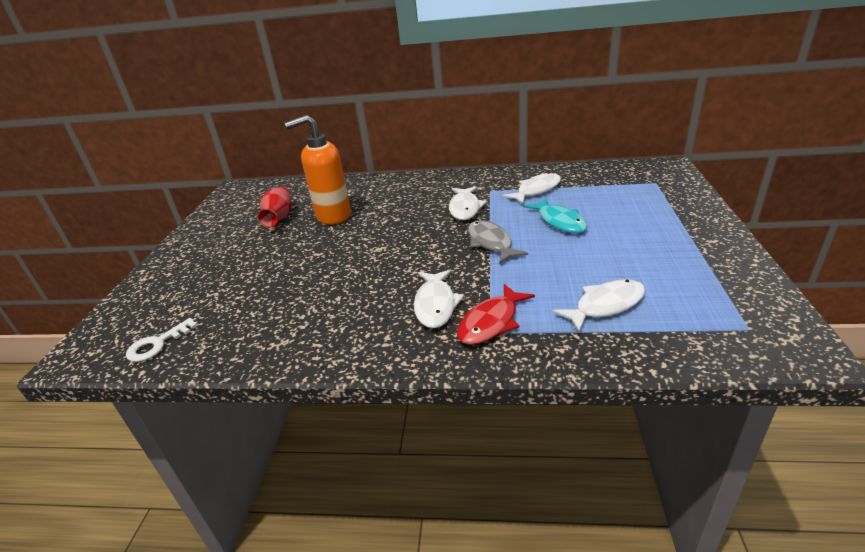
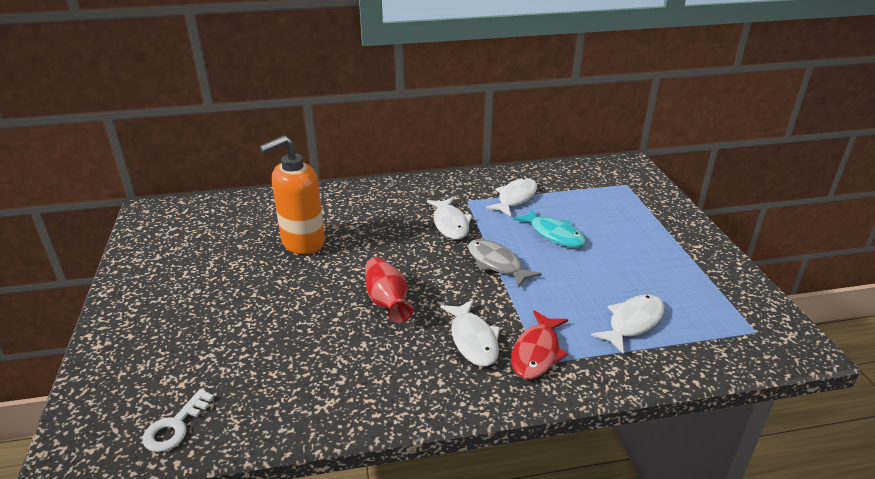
camera: 20 degrees left, 0 degrees up
red vase [258,186,292,227] -> red vase moved to [365,257,413,323]

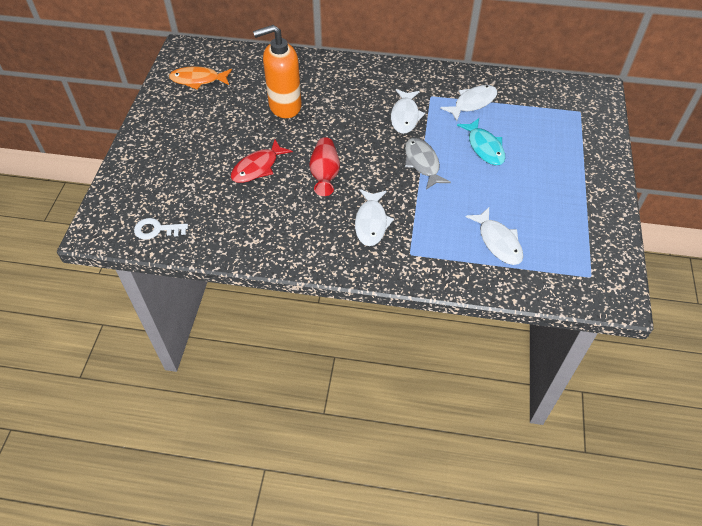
camera: 20 degrees right, 20 degrees up
white key [143,389,214,452] -> white key turned 45 degrees clockwise [134,218,188,240]
red fish [511,310,568,379] -> red fish moved to [231,140,293,183]
white fish [591,295,664,353] -> white fish turned 90 degrees clockwise [466,207,523,265]
none -> orange fish [169,66,232,90]

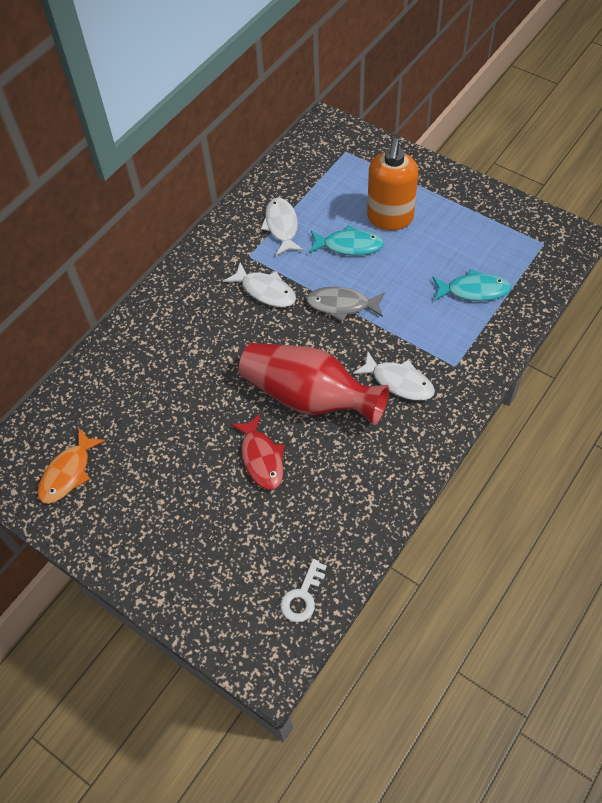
camera: 60 degrees left, 5 degrees up
orange soap dispenser [253,25,302,118] -> orange soap dispenser moved to [367,138,418,230]
red vase [309,137,340,196] -> red vase [239,343,389,425], size x1.79
white fish [466,207,523,265] -> turquoise fish [432,269,511,301]

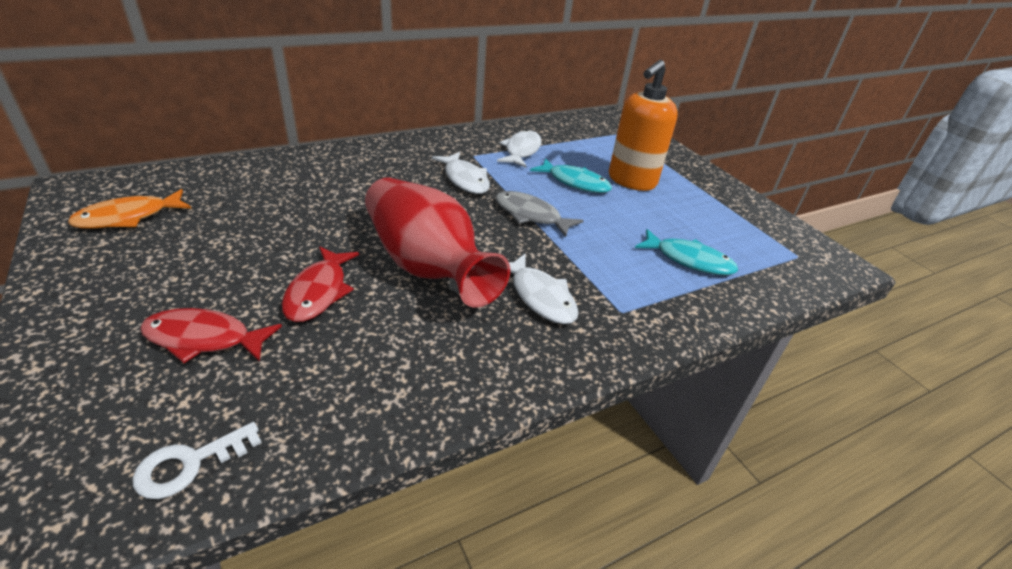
camera: 20 degrees right, 20 degrees down
none -> red fish [140,308,282,363]

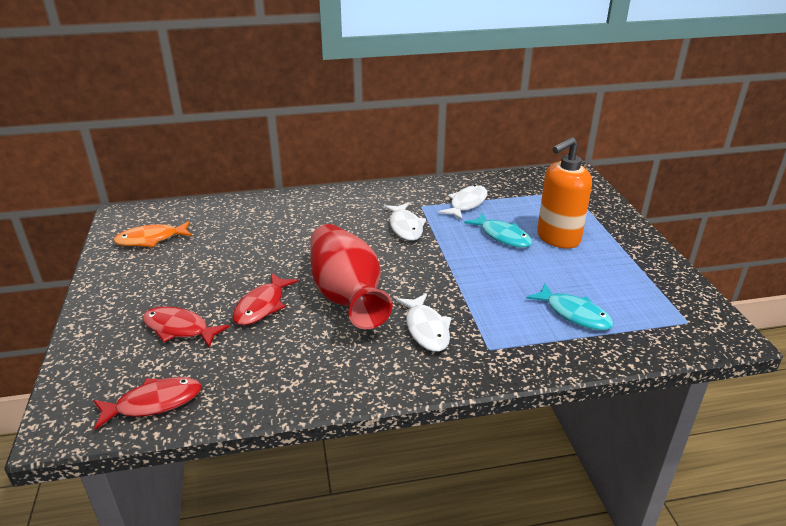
camera: 20 degrees right, 5 degrees down
white key [132,422,262,499] -> red fish [93,377,202,430]
grey fish [496,191,584,237] -> none

